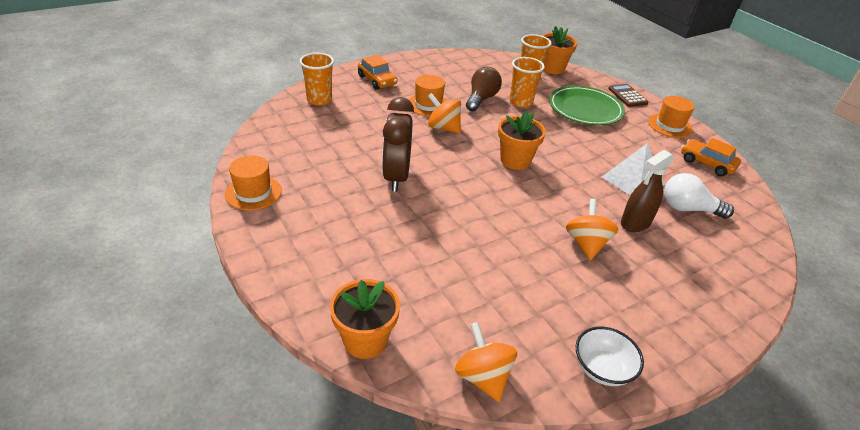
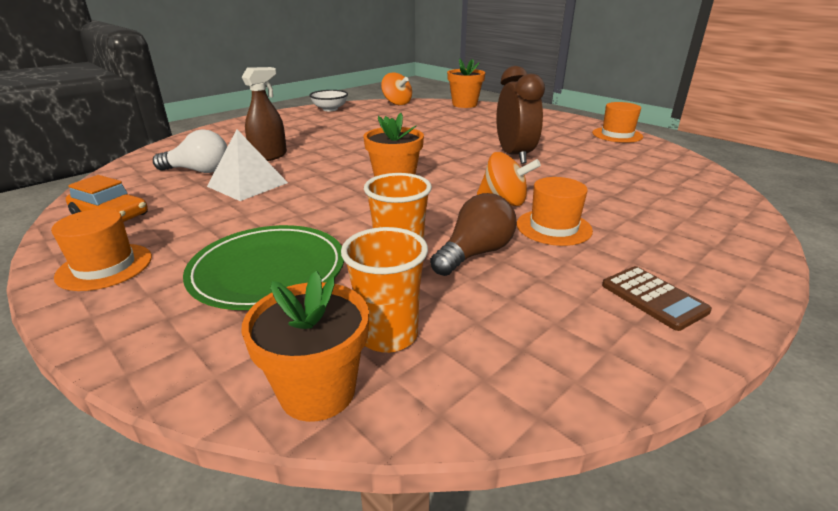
camera: 170 degrees right, 10 degrees down
orange cup [299,53,334,106] -> none
orange car [358,55,397,90] -> none
brown light bulb [466,67,502,111] -> brown light bulb turned 150 degrees counterclockwise [430,193,517,276]
orange spinning top [566,199,618,260] -> none
brown calculator [608,84,648,107] -> brown calculator moved to [602,266,712,331]

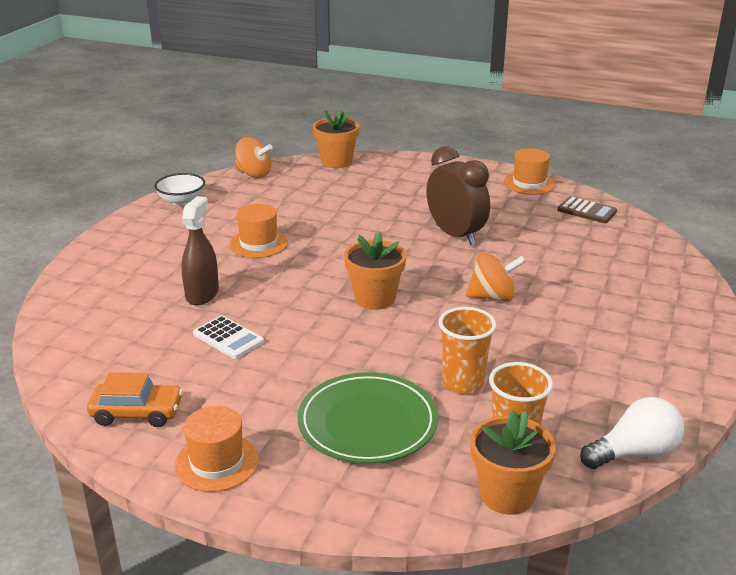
camera: 25 degrees left, 0 degrees up
white light bulb [153,129,227,173] -> white light bulb moved to [580,397,684,469]
white pyramid [207,129,288,201] -> white calculator [193,315,264,359]
brown light bulb [430,193,517,276] -> none
orange hat [517,177,593,246] -> orange hat moved to [229,204,288,258]
brown calculator [602,266,712,331] -> brown calculator moved to [558,196,617,223]

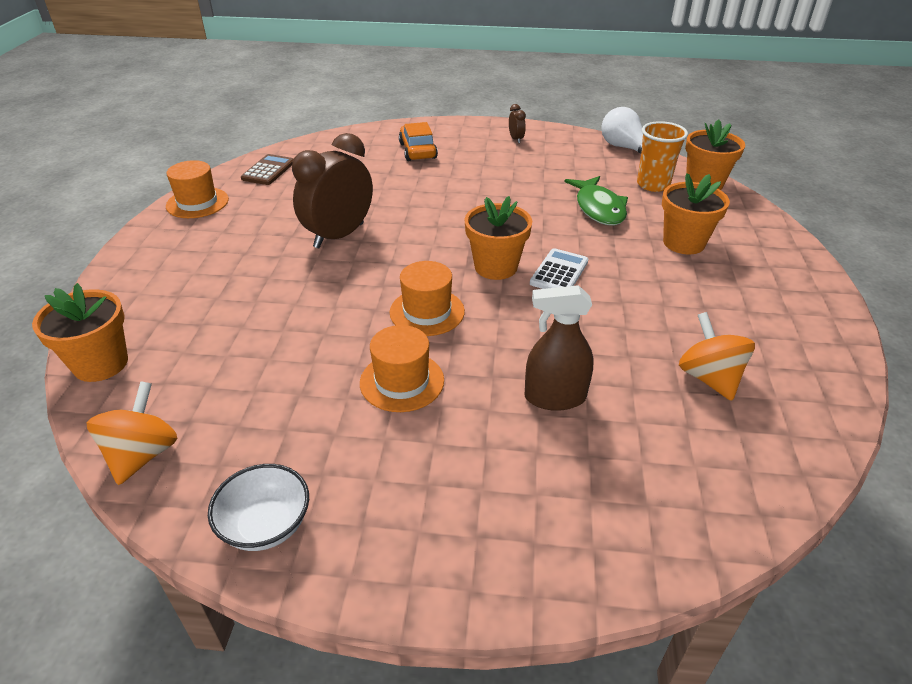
camera: 105 degrees left, 10 degrees up
orange car [87,372,183,427] -> orange car moved to [399,122,438,161]
orange hat [174,406,259,492] -> orange hat moved to [390,261,465,336]
white calculator [193,315,264,359] -> white calculator moved to [530,248,588,289]
green plate [297,372,438,464] -> orange flower pot [662,173,730,254]
orange cup [439,307,496,394] -> green fish [564,176,628,226]
orange spinning top [466,253,526,302] -> orange spinning top moved to [679,312,755,401]
none -> brown clock [509,104,526,143]

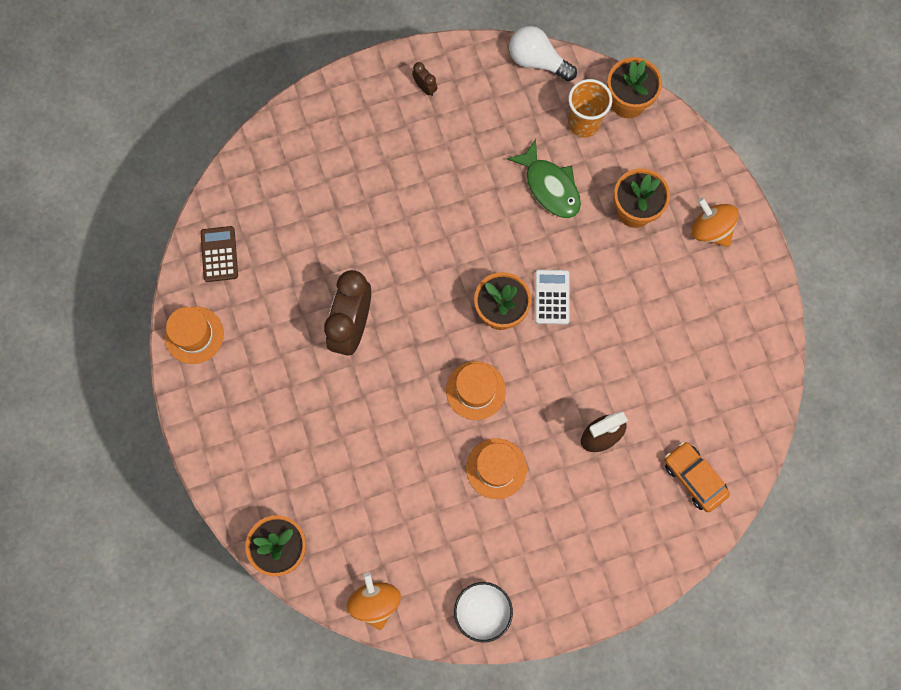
camera: 25 degrees left, 35 degrees up
orange car [399,122,438,161] -> orange car moved to [665,442,730,512]
orange spinning top [679,312,755,401] -> orange spinning top moved to [691,197,739,247]

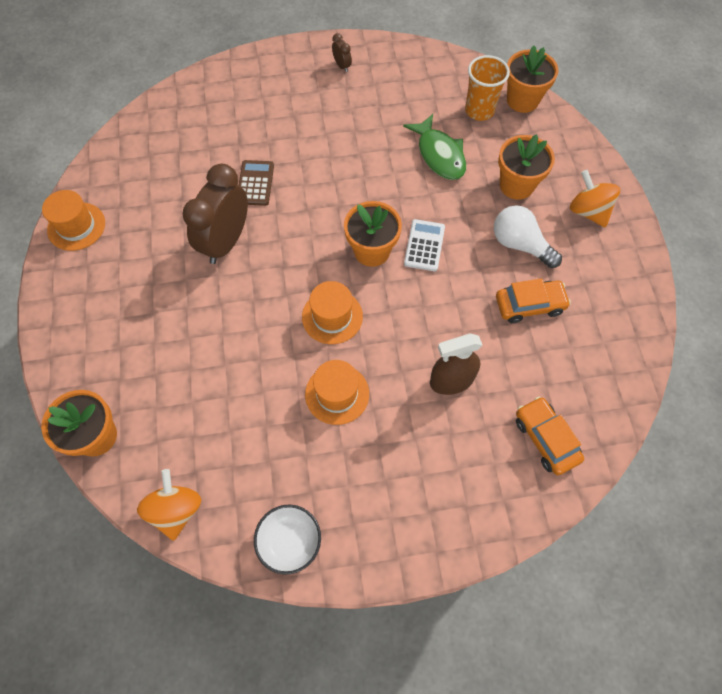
camera: 10 degrees right, 10 degrees down
brown calculator [201,226,238,282] -> brown calculator moved to [239,160,274,206]
white light bulb [509,26,577,81] -> white light bulb moved to [494,205,562,268]
none -> orange car [496,278,571,323]

